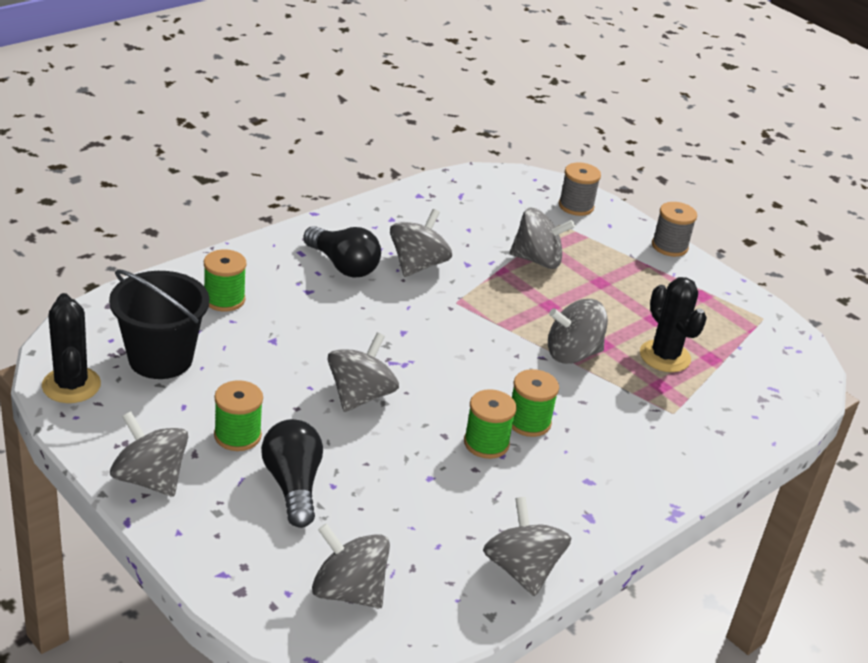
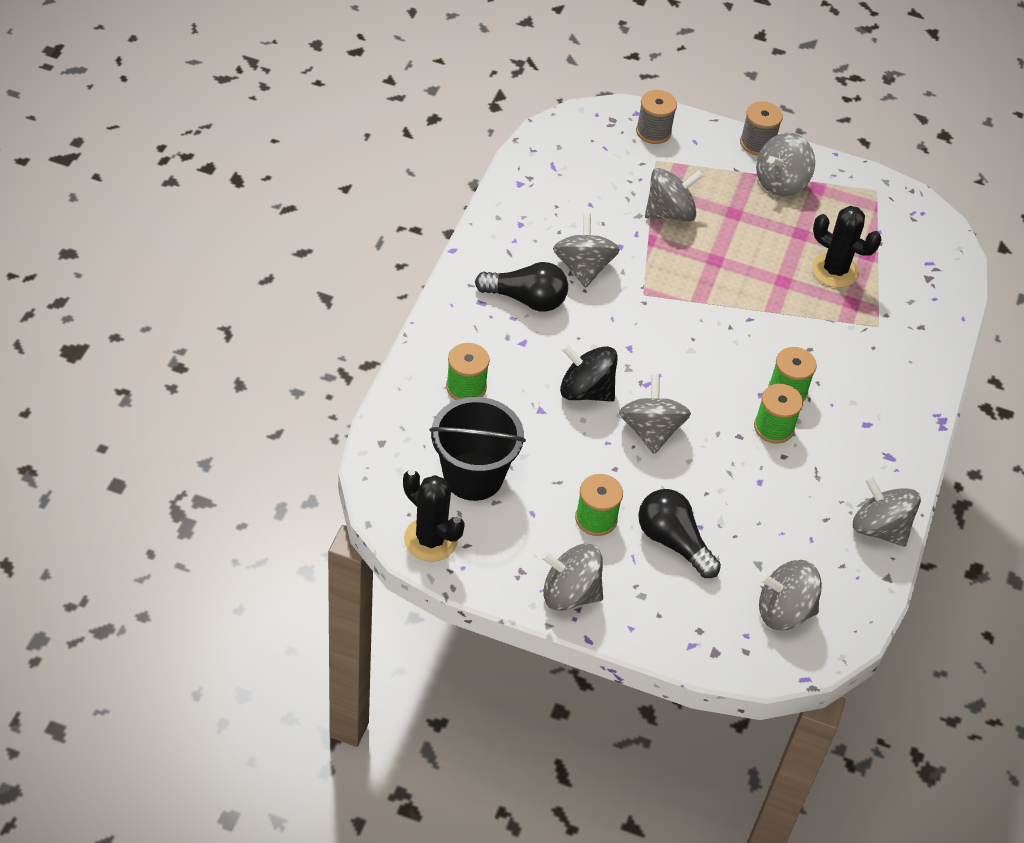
camera: 30 degrees left, 15 degrees up
grey spinning top [548,299,608,364] -> grey spinning top moved to [756,133,815,196]
none -> black spinning top [560,344,618,402]

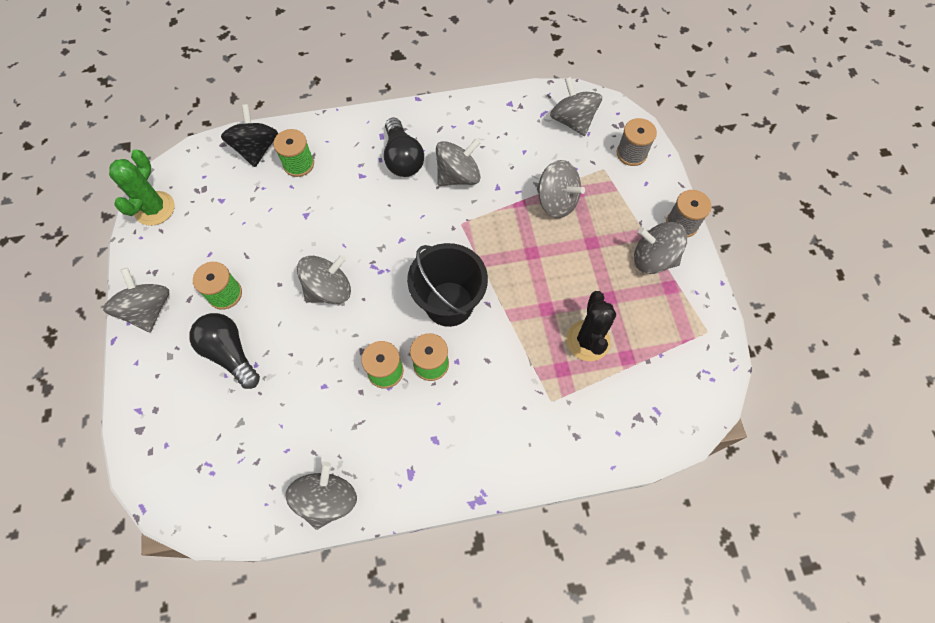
camera: 65 degrees right, 15 degrees up
black cactus [403,470,465,562] -> green cactus [109,149,175,226]
black bucket [429,397,526,501] -> black bucket moved to [407,243,488,327]
black spinning top [560,344,618,402] -> black spinning top moved to [221,104,278,167]
black light bulb [638,489,721,578] -> black light bulb turned 60 degrees counterclockwise [189,313,260,389]
grey spinning top [759,560,822,630] -> grey spinning top moved to [550,77,602,136]

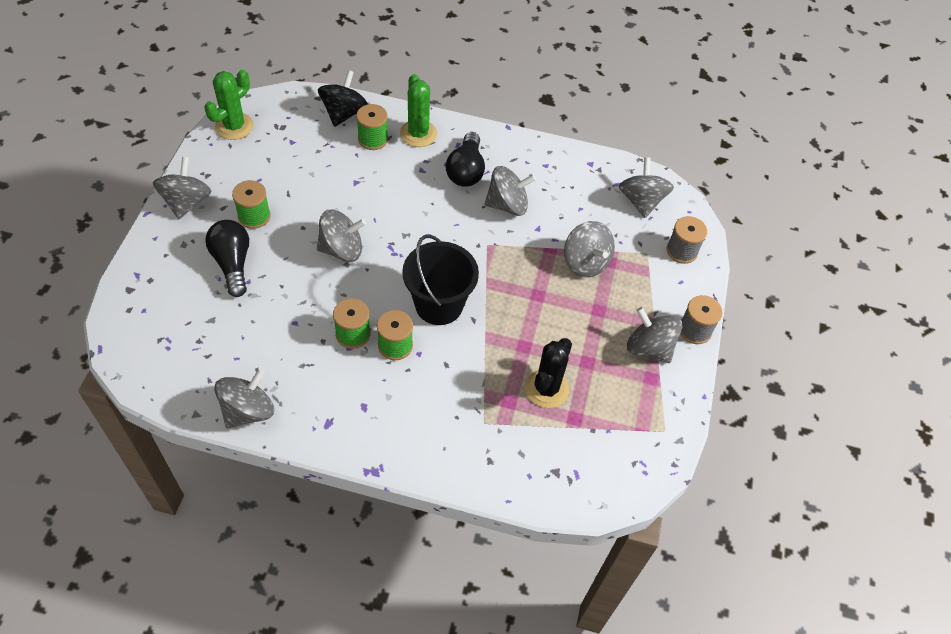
camera: 20 degrees right, 10 degrees down
none -> green cactus [400,74,437,147]

